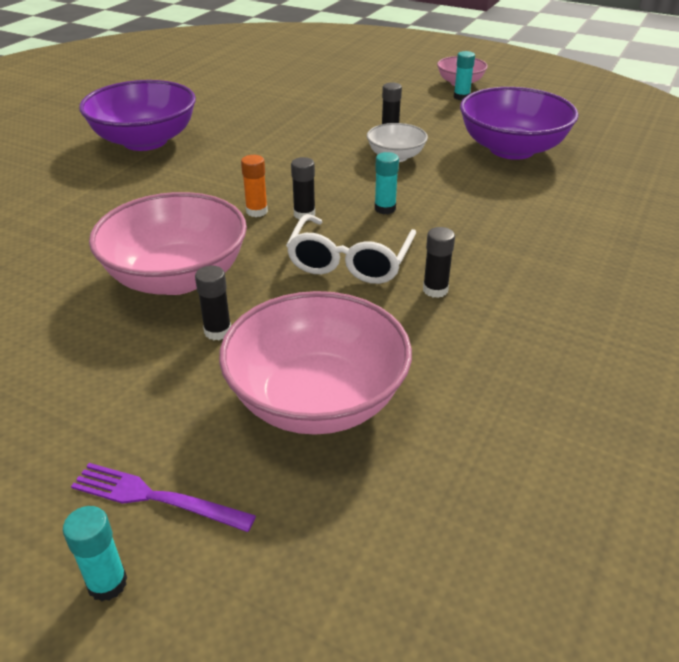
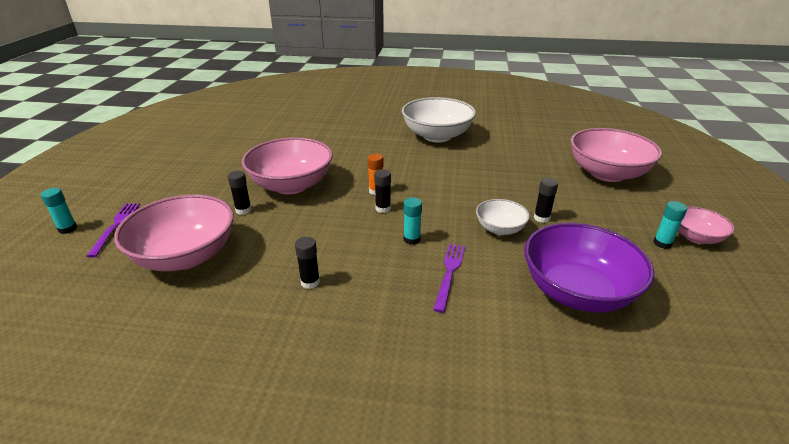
camera: 70 degrees right, 5 degrees down
purple bowl [79,80,196,151] -> white bowl [402,97,476,142]
white glasses [286,214,416,284] -> none
none -> purple fork [433,244,465,313]
none -> pink bowl [570,128,662,182]

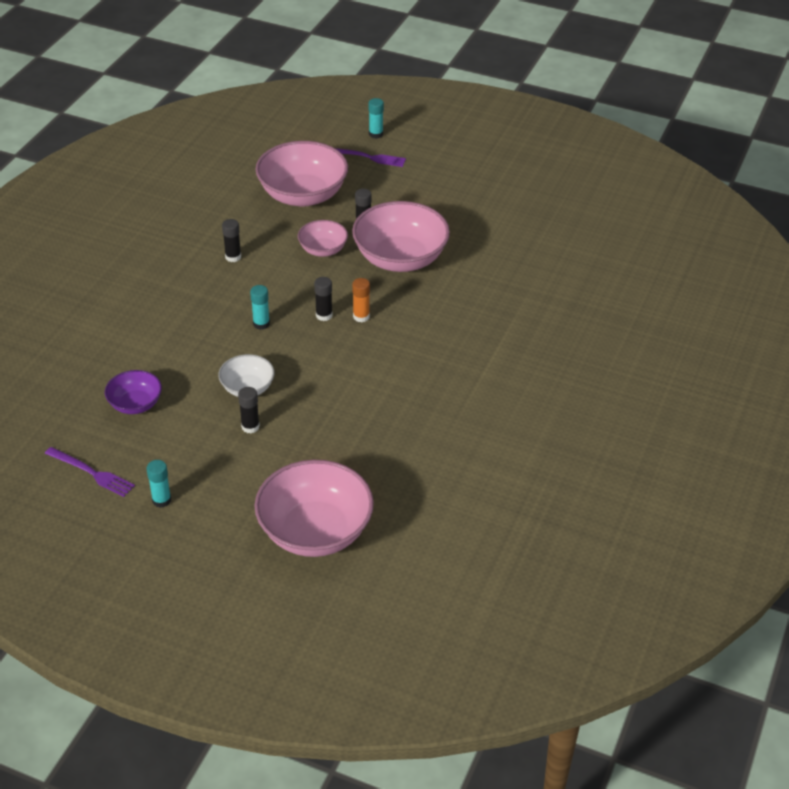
camera: 105 degrees right, 10 degrees up
white bowl [402,97,476,142] -> none
purple fork [433,244,465,313] -> purple fork moved to [45,447,135,497]
purple bowl [524,223,654,312] -> purple bowl [105,370,162,414], size x0.52
pink bowl [678,207,735,244] -> pink bowl moved to [298,220,348,257]

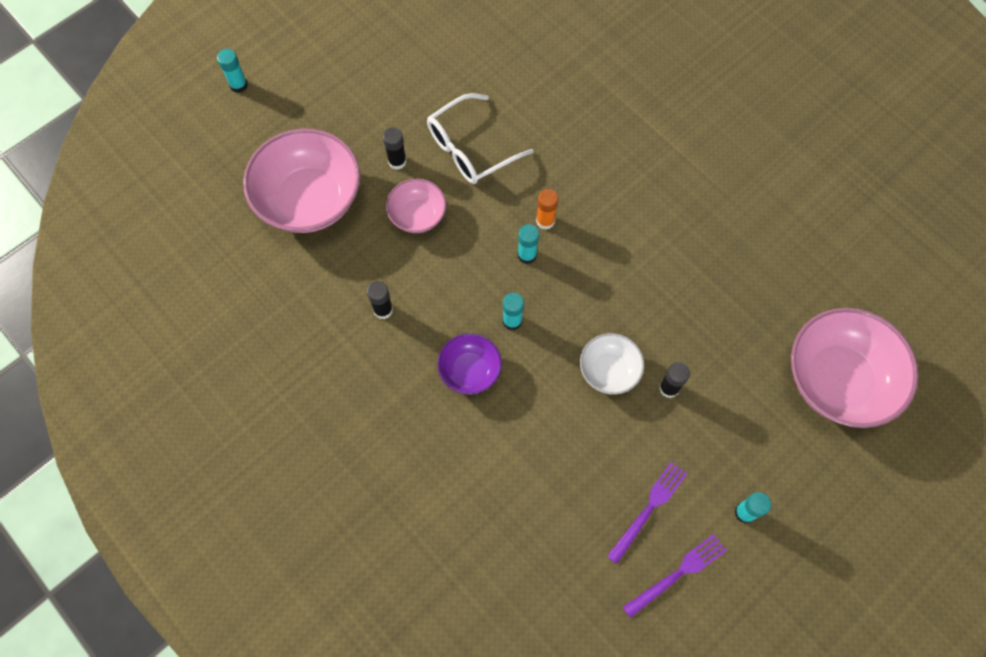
camera: 65 degrees left, 25 degrees up
purple bowl [105,370,162,414] -> purple bowl moved to [437,333,502,395]
black glue stick [314,277,333,321] -> turquoise glue stick [518,224,539,264]
purple fork [335,148,406,167] -> purple fork moved to [607,462,688,564]
pink bowl [352,201,450,272] -> white glasses [427,93,534,184]

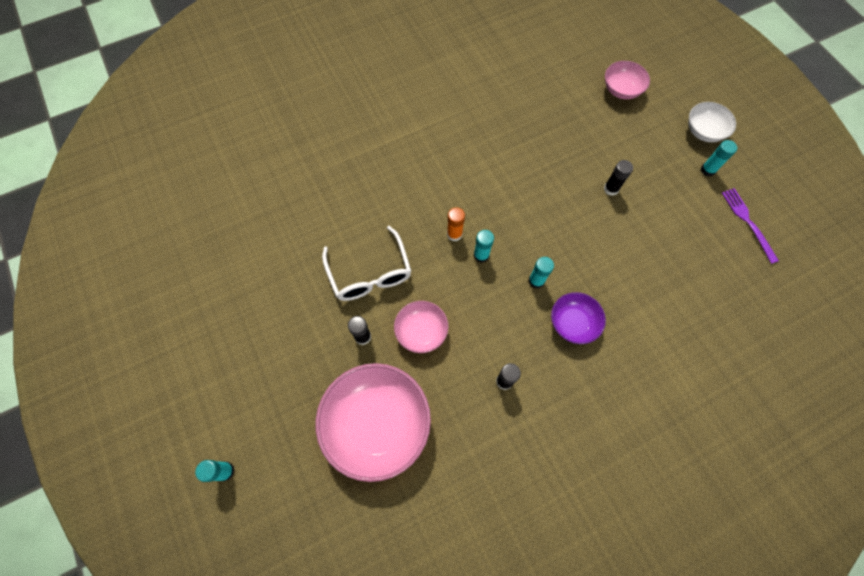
camera: 75 degrees left, 0 degrees up
white bowl [580,333,644,395] -> white bowl moved to [688,102,736,142]
purple fork [607,462,688,564] -> none
pink bowl [791,308,919,428] -> pink bowl [605,61,650,99], size x0.52

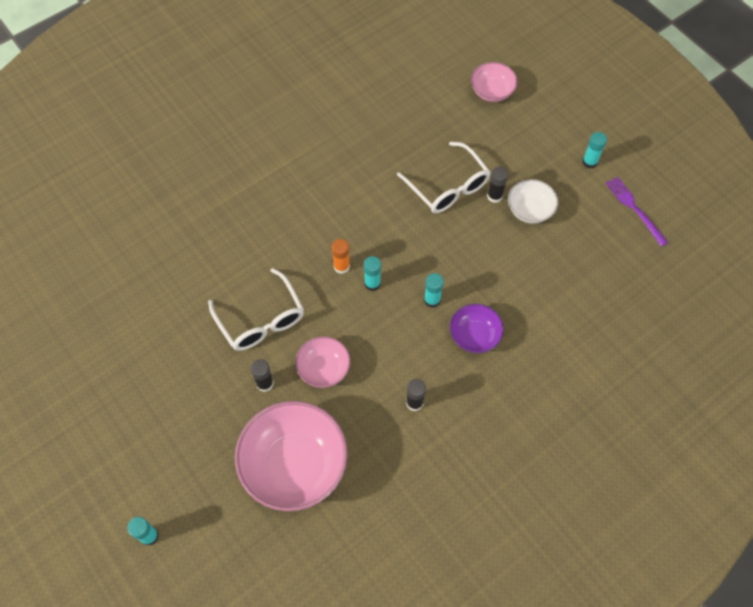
camera: 10 degrees left, 5 degrees down
white bowl [688,102,736,142] -> white bowl moved to [508,179,558,224]
none -> white glasses [397,142,490,213]

